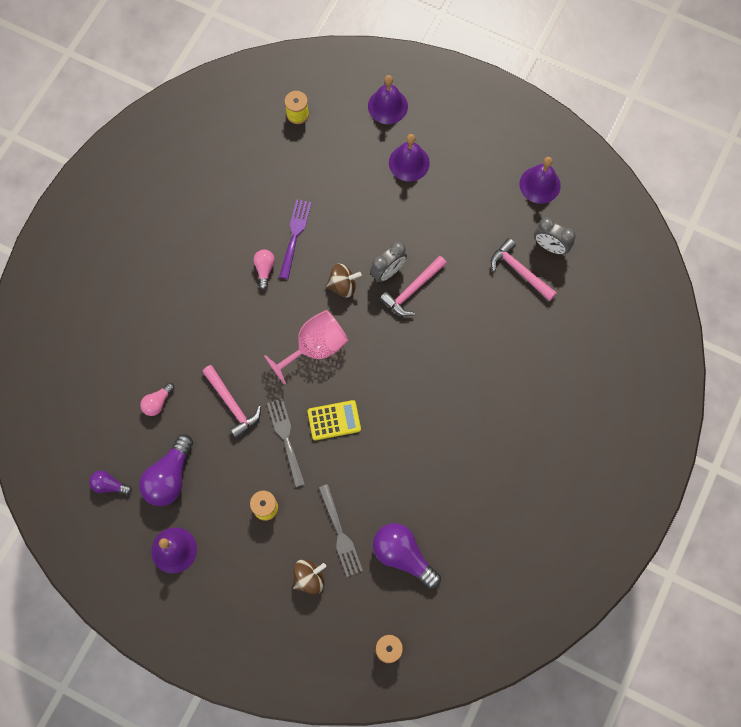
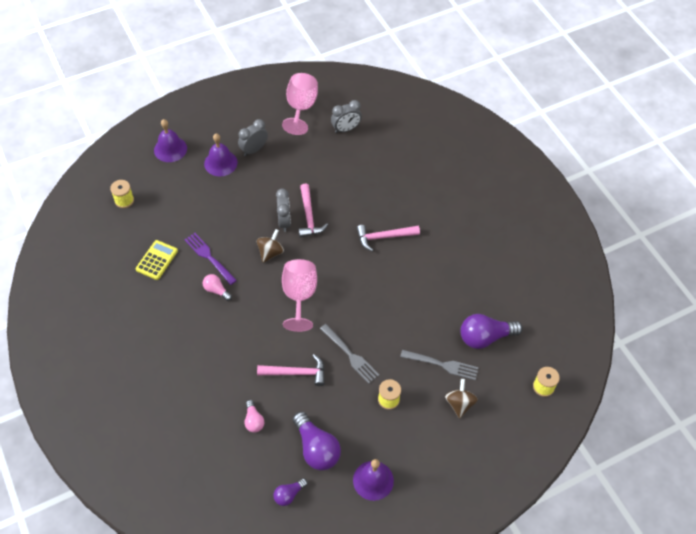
camera: 55 degrees left, 15 degrees down
grey fork [267,399,305,487] -> grey fork turned 150 degrees counterclockwise [320,324,379,384]
yellow calculator [308,400,361,440] -> yellow calculator moved to [136,240,178,280]
pink hammer [491,238,557,301] -> pink hammer moved to [357,225,420,251]
purple bell [520,157,561,204] -> pink goblet [282,73,318,135]
none -> grey clock [238,119,268,156]

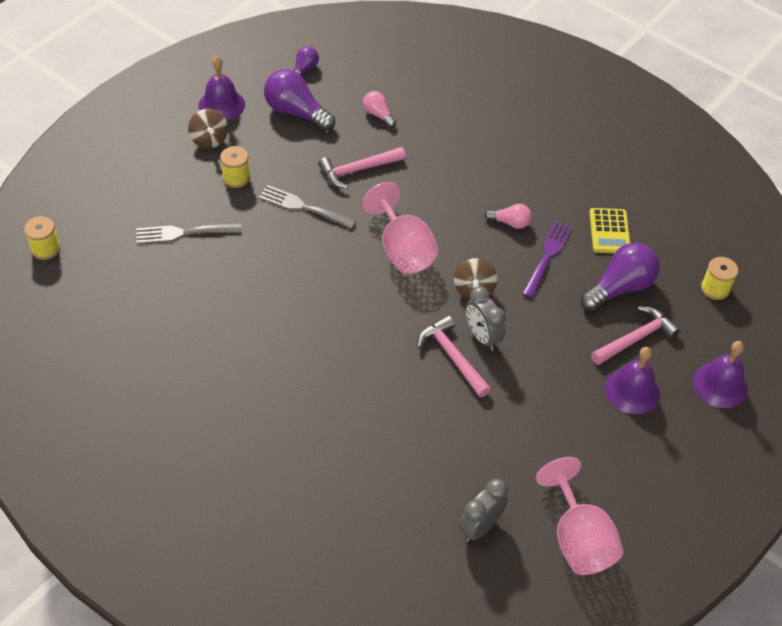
camera: 155 degrees right, 5 degrees down
purple fork [185,233,237,285] -> purple fork turned 90 degrees counterclockwise [522,220,573,298]
grey clock [238,119,268,156] -> none
pink hammer [357,225,420,251] -> pink hammer moved to [591,306,680,365]
brown spinning top [445,379,478,419] -> brown spinning top moved to [188,109,228,149]
purple light bulb [460,314,523,349] -> purple light bulb moved to [581,243,660,311]

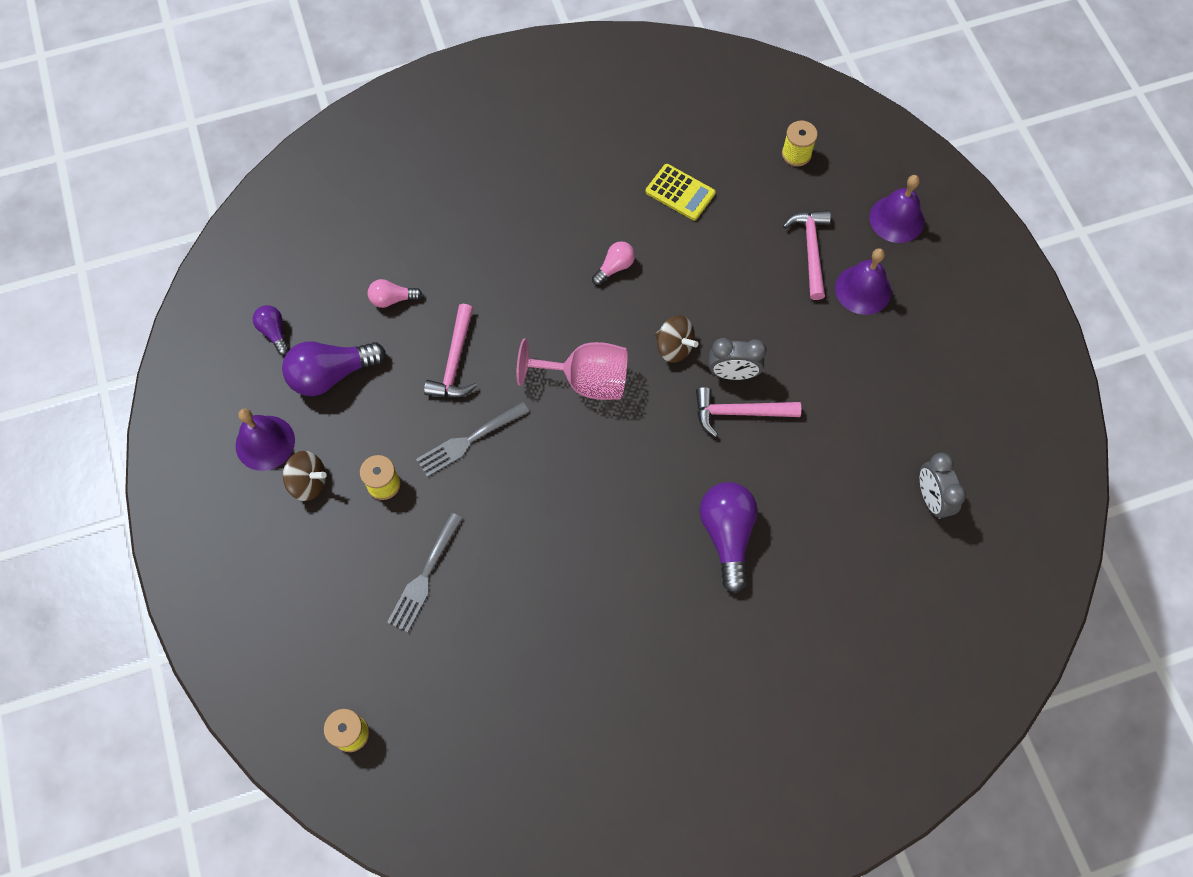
camera: 55 degrees left, 15 degrees up
purple fork [522,220,573,298] -> none
pink goblet [536,457,624,575] -> none
purple light bulb [581,243,660,311] -> purple light bulb moved to [700,482,758,593]

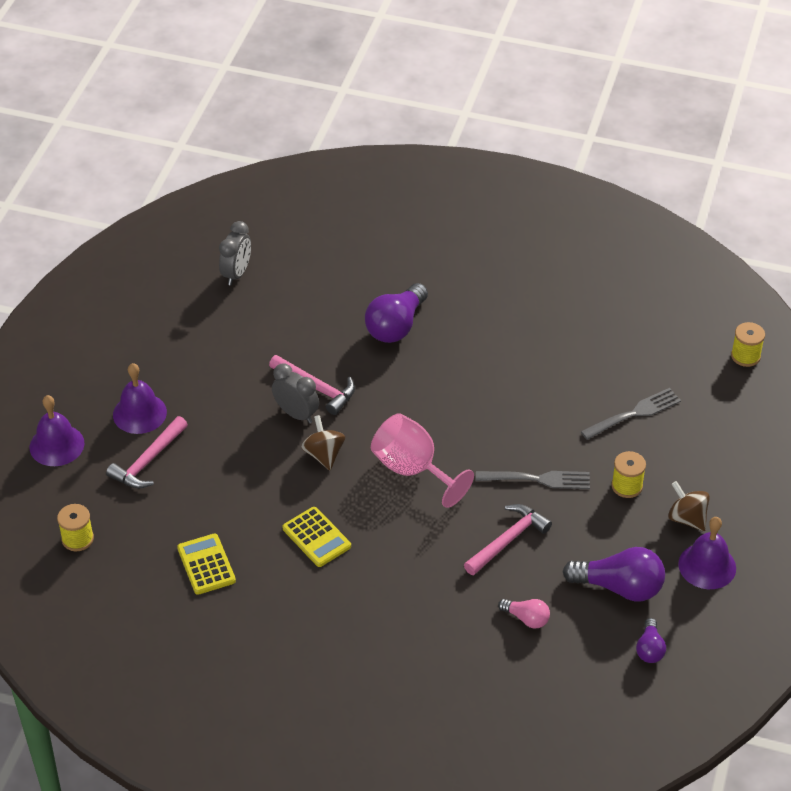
camera: 145 degrees left, 20 degrees down
pink light bulb [592,241,635,285] -> yellow calculator [282,507,351,567]

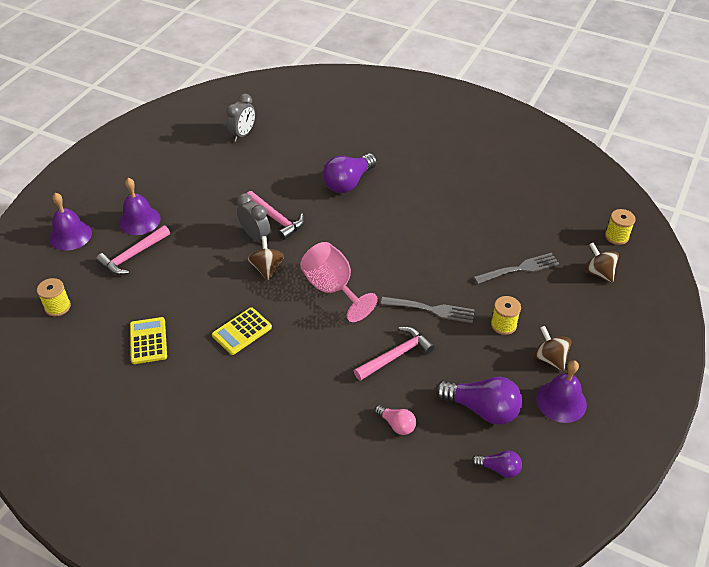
camera: 10 degrees right, 0 degrees up
yellow calculator [282,507,351,567] -> yellow calculator turned 75 degrees clockwise [212,307,272,355]
purple light bulb [636,618,666,663] -> purple light bulb turned 90 degrees counterclockwise [471,450,522,478]
none -> brown spinning top [585,242,619,283]

